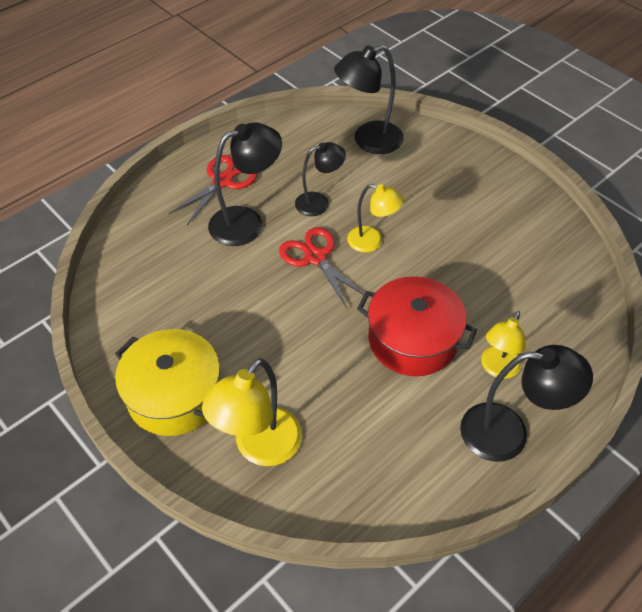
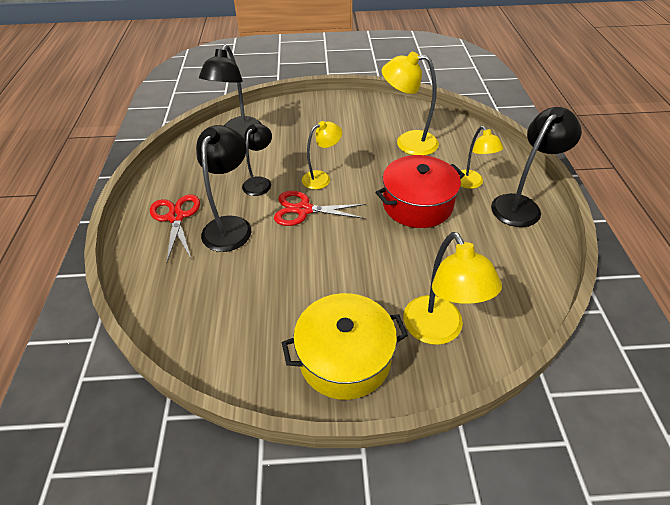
camera: 50 degrees left, 5 degrees down
none -> yellow lamp [382,52,439,155]

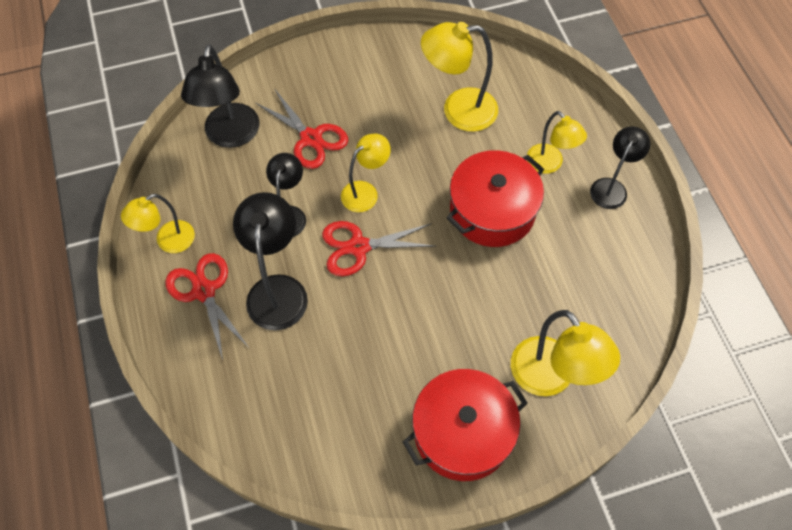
camera: 15 degrees left, 15 degrees up
yellow pot [282,293,408,400] -> red pot [403,369,528,481]
black lamp [491,107,582,227] -> black lamp [590,126,650,209], size x0.64
none -> yellow lamp [121,194,195,253]
none -> red scissors [256,88,348,169]

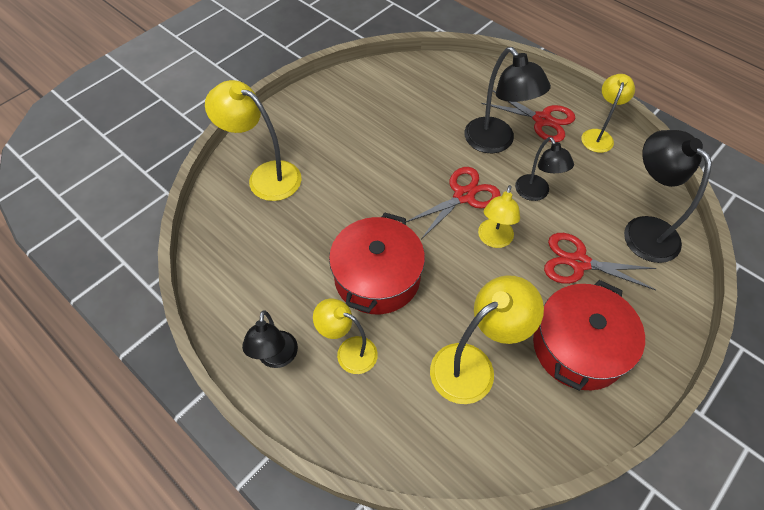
camera: 150 degrees right, 5 degrees down
red pot [403,369,528,481] -> red pot moved to [533,280,645,391]

